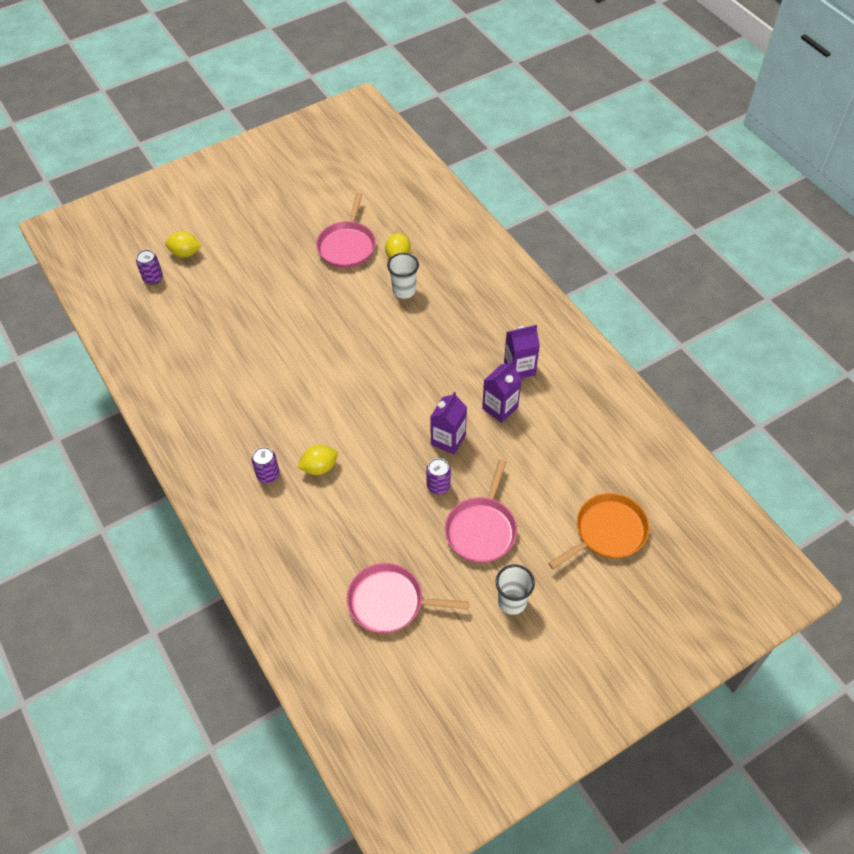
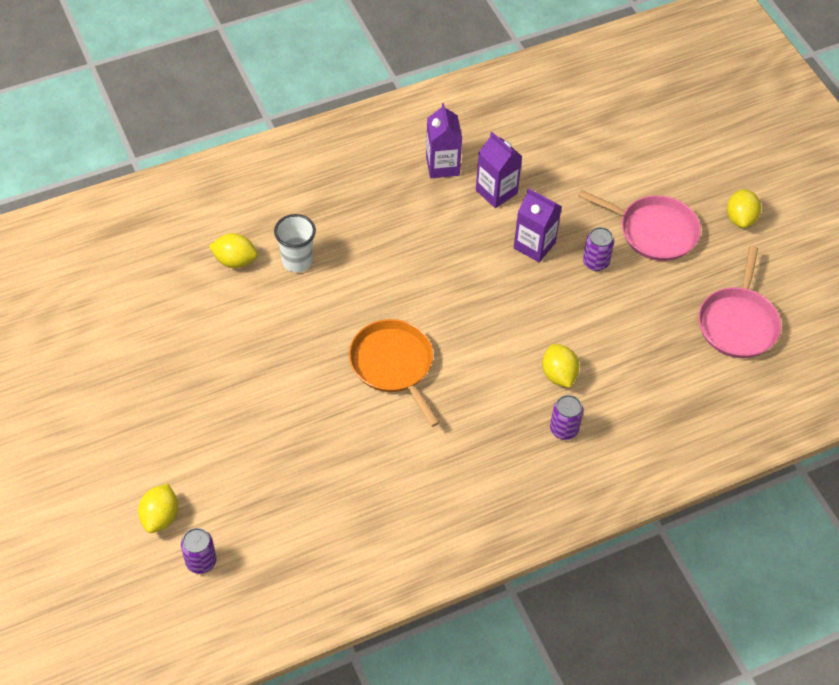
camera: 85 degrees left, 0 degrees up
pink pan [316,193,376,268] -> none
white cup [496,564,535,615] -> yellow lemon [727,189,761,228]
orange pan [548,493,649,569] -> orange pan moved to [349,319,440,427]

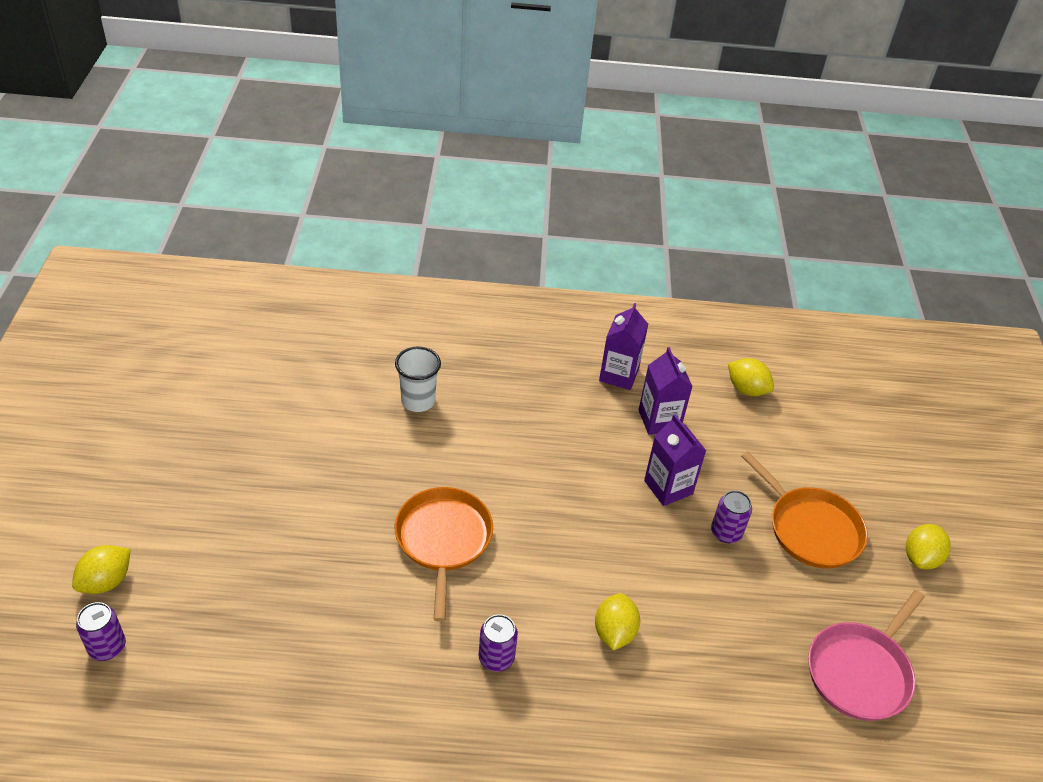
camera: 25 degrees right, 10 degrees down
yellow lemon [209,233,257,268] -> yellow lemon moved to [728,358,774,396]
purple can [550,395,583,440] -> purple can moved to [479,614,518,672]
pink pan [578,190,701,261] -> orange pan [741,451,868,569]

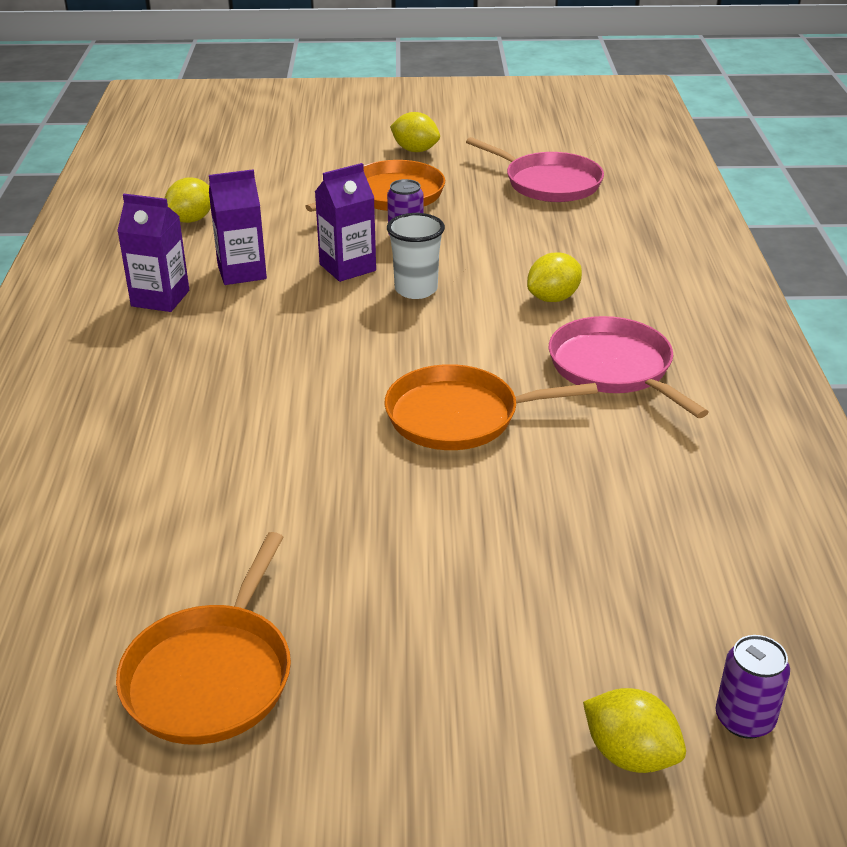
camera: 90 degrees left, 10 degrees down
white cup [395,346,441,412] -> white cup moved to [387,213,445,299]
purple can [479,614,518,672] -> pink pan [549,316,708,418]
yellow lemon [595,593,640,651] -> yellow lemon turned 45 degrees counterclockwise [527,252,582,302]
none -> orange pan [116,532,291,745]

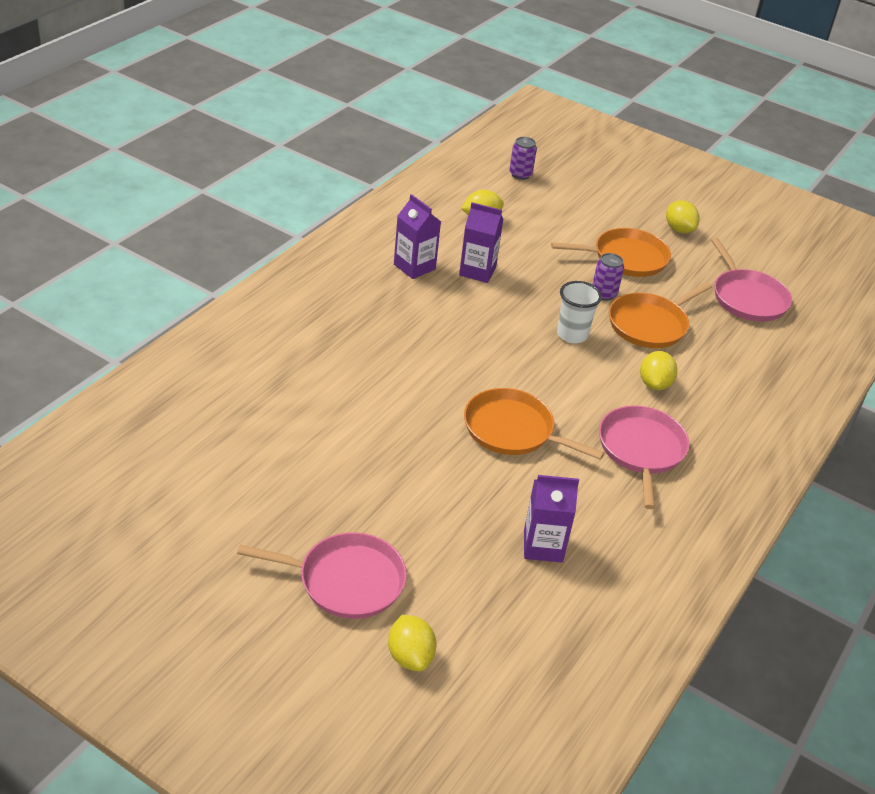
camera: 30 degrees right, 5 degrees up
orange pan [116,532,291,745] -> orange pan moved to [609,282,712,348]
purple carton [315,163,376,282] -> purple carton moved to [524,475,579,562]
yellow lemon [527,252,582,302] -> yellow lemon turned 75 degrees counterclockwise [640,351,677,390]
purple can [716,635,790,739] -> purple can moved to [509,137,537,180]
none -> pink pan [237,532,407,619]

